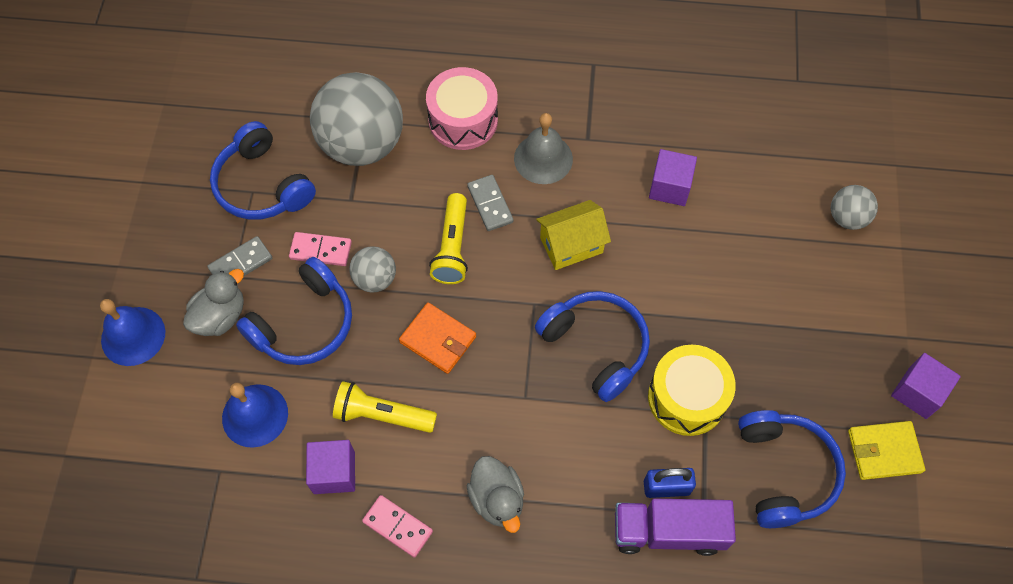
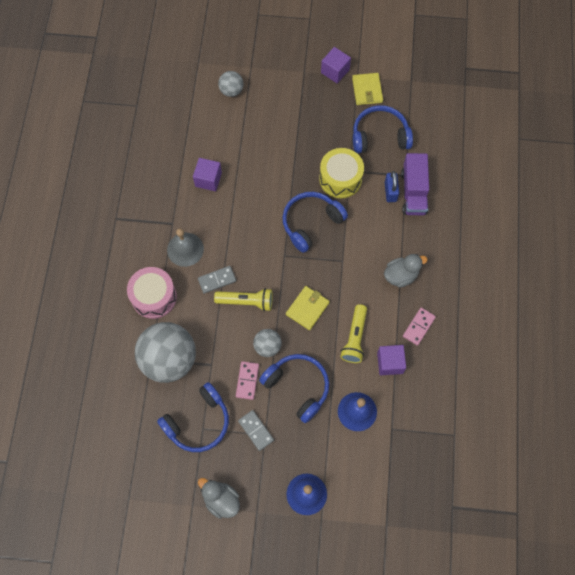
camera: 90 degrees left, 5 degrees up
grey duck [183,269,244,336] -> grey duck moved to [198,478,240,519]
orange wallet [399,302,476,374] -> yellow wallet [286,286,330,330]
yellow house [536,200,611,270] -> none

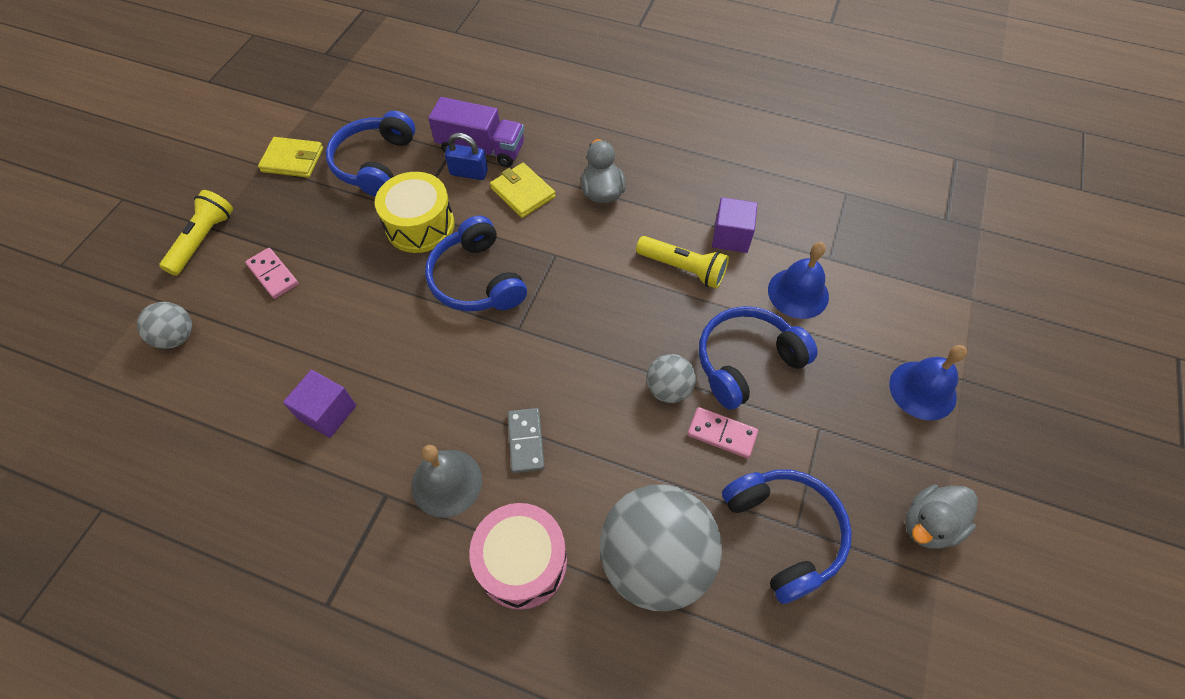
camera: 75 degrees left, 10 degrees down
yellow flashlight [214,288,272,311] -> yellow flashlight moved to [159,190,233,276]
grey domino [238,410,274,451] -> none
yellow wallet [286,286,330,330] -> yellow wallet moved to [490,163,556,218]
purple cube [321,47,351,83] -> none
pink domino [403,308,436,346] -> pink domino moved to [245,248,299,299]

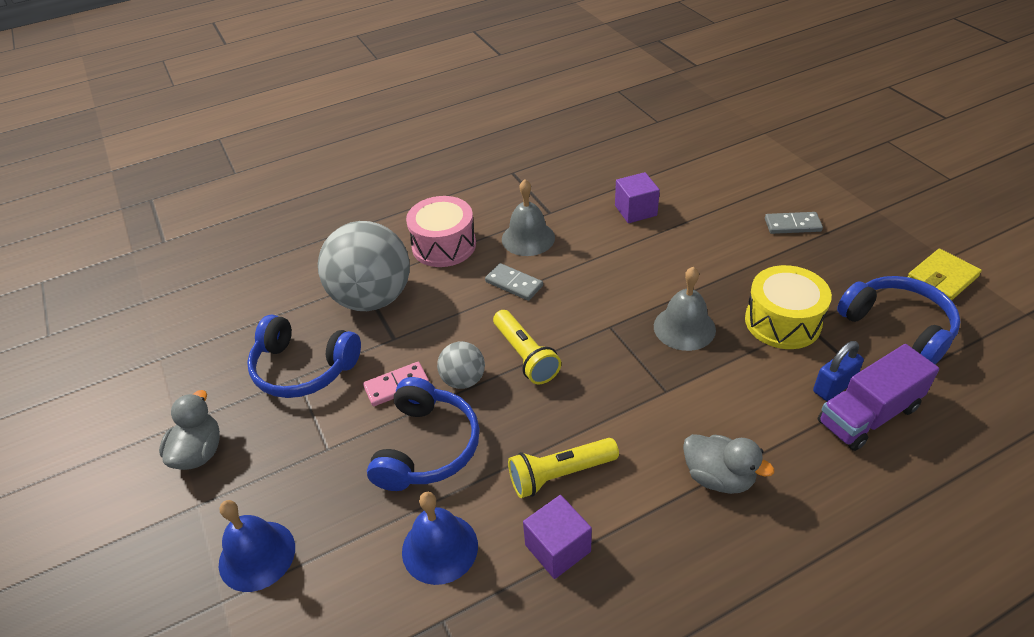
camera: 135 degrees right, 15 degrees down
grey ball [137,302,192,349] -> none
yellow flashlight [159,190,233,276] -> yellow flashlight moved to [493,310,561,384]
pink domino [245,248,299,299] -> grey domino [765,212,823,234]
blue headphones [425,216,527,311] -> grey bell [654,267,716,351]
yellow wallet [490,163,556,218] -> none

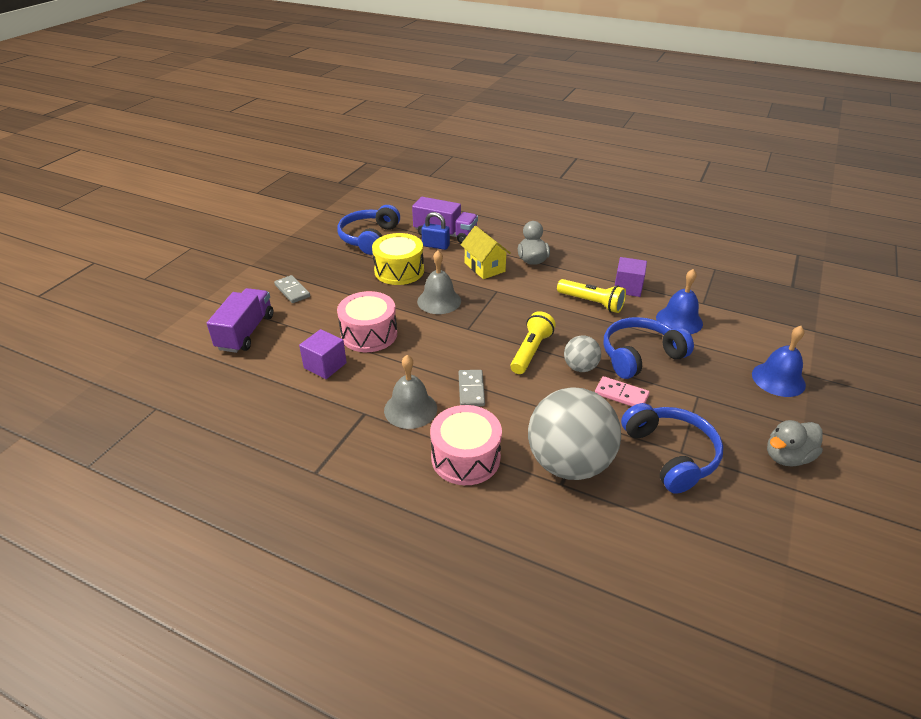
camera: 130 degrees left, 5 degrees down
yellow wallet [908,249,982,300] -> none
none -> purple truck [207,288,273,353]
none -> pink drum [337,291,397,352]
none -> yellow house [461,226,510,279]

